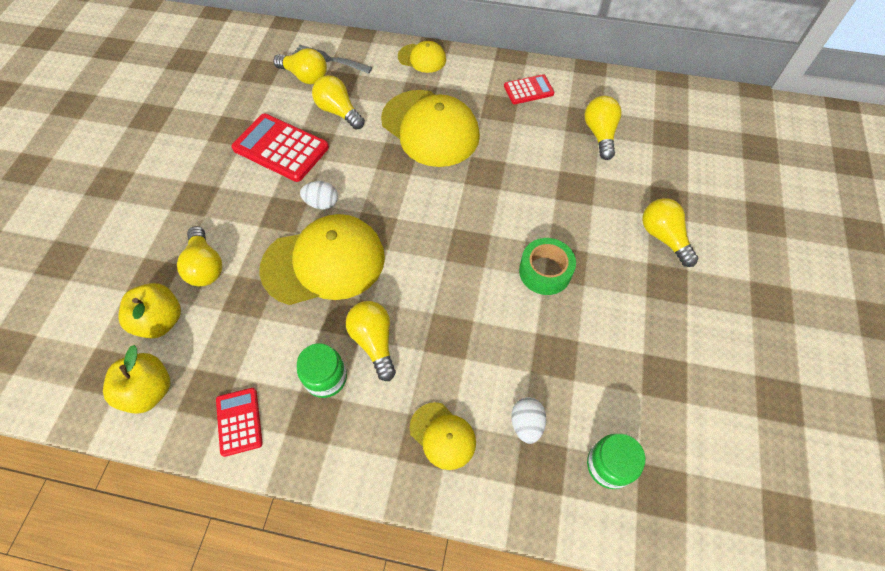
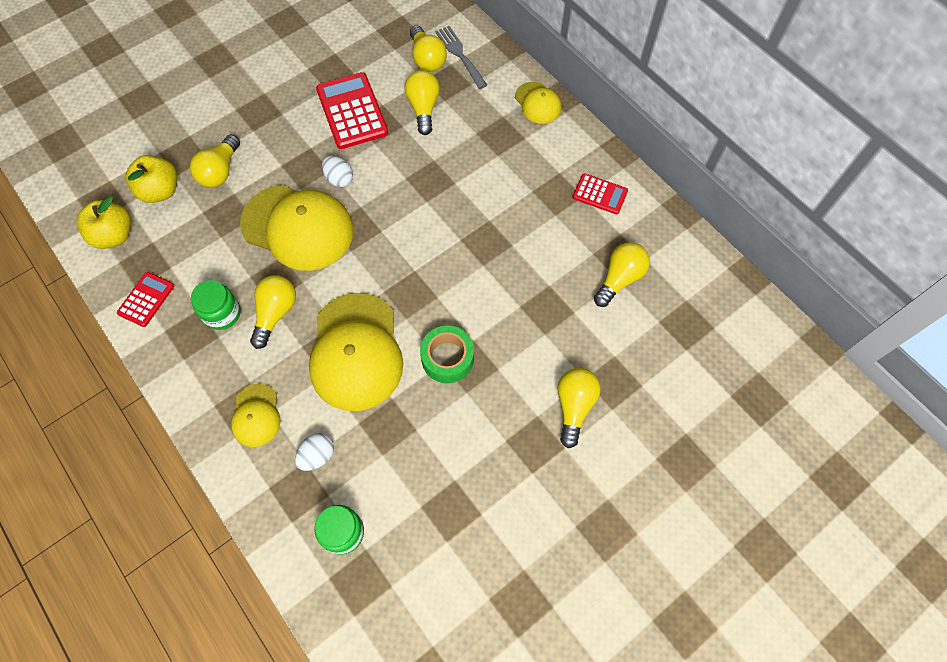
camera: 40 degrees right, 5 degrees up
yellow cap [381,90,480,167] -> yellow cap moved to [309,293,403,411]

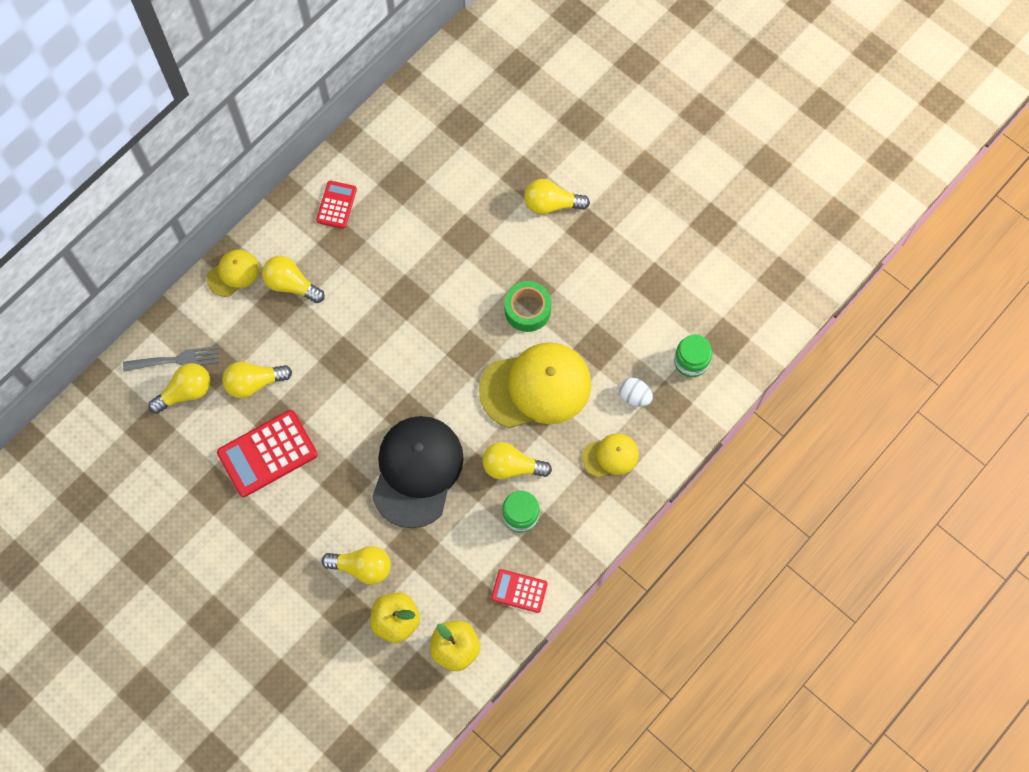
camera: 100 degrees left, 5 degrees up
yellow cap [240,185,354,271] -> black cap [372,416,464,528]
white egg [322,156,353,187] -> none
grey fork [435,26,487,89] -> grey fork turned 150 degrees counterclockwise [123,346,220,372]
yellow light bulb [594,242,650,307] -> yellow light bulb moved to [262,256,325,303]

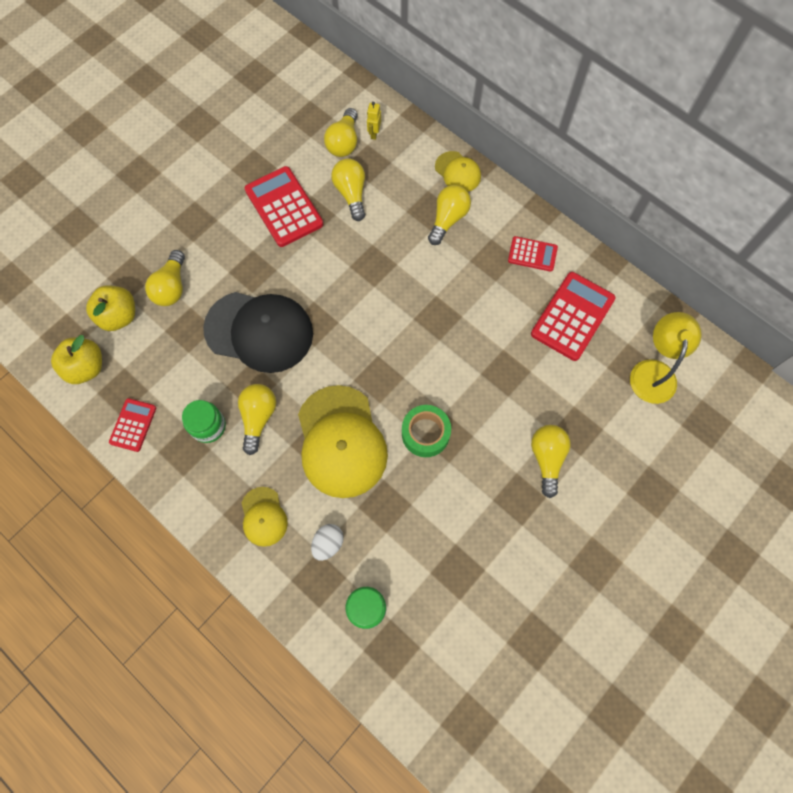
camera: 90 degrees right, 0 degrees up
grey fork [123,346,220,372] -> yellow robot [367,102,381,140]
yellow light bulb [148,363,210,414] -> yellow light bulb turned 45 degrees clockwise [324,108,358,157]
none -> red calculator [531,272,616,361]
none -> yellow lamp [630,312,702,404]

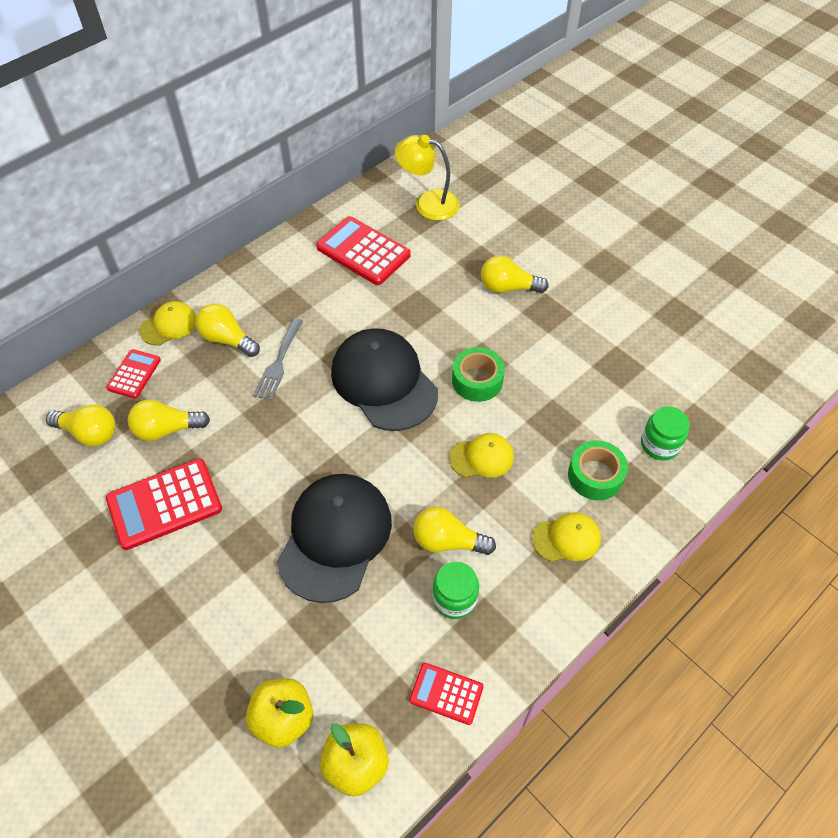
camera: 85 degrees left, 15 degrees down
yellow light bulb [145,250,185,306] -> none
yellow cap [298,385,388,498] -> yellow cap [449,433,514,478], size x0.50
white egg [311,524,344,561] -> green tape [568,440,628,500]
yellow robot [367,102,381,140] -> none
red calculator [508,236,558,272] -> red calculator moved to [106,349,161,399]
none -> grey fork [253,318,303,401]
none -> black cap [331,328,438,431]

